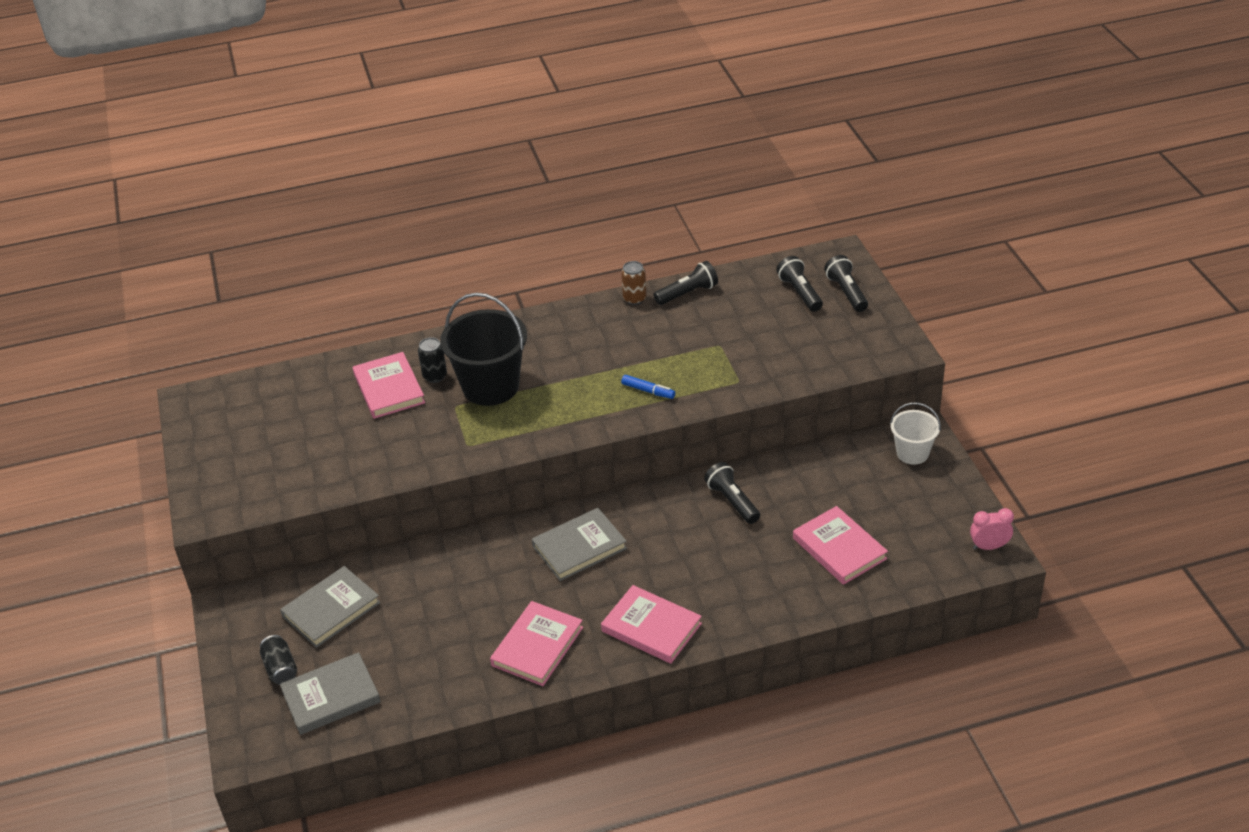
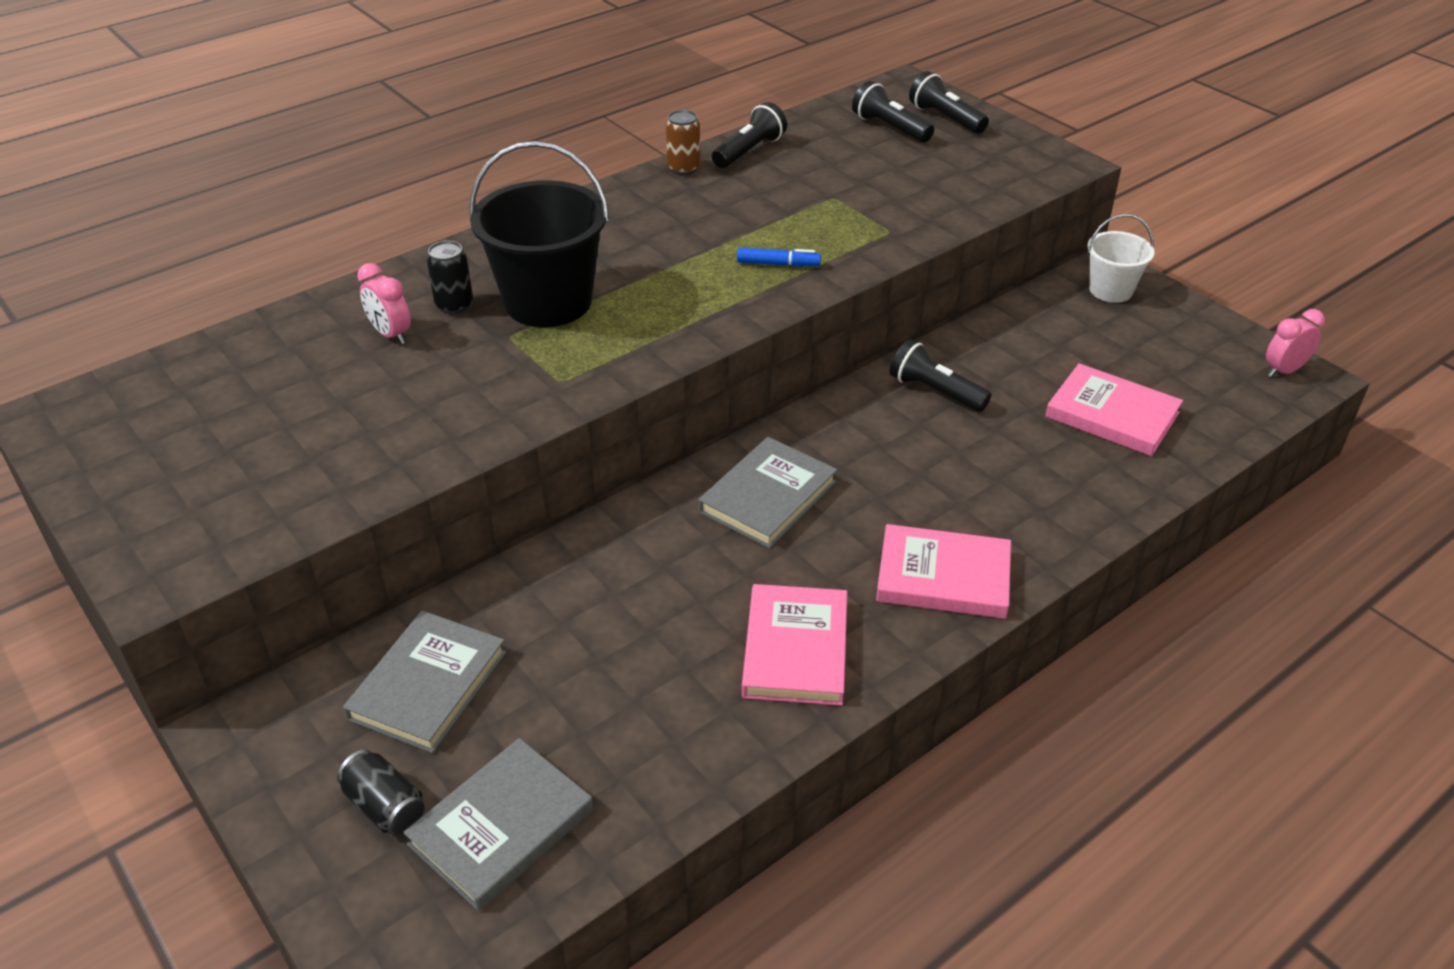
camera: 25 degrees left, 0 degrees up
pink book [353,352,425,419] -> pink clock [357,263,411,344]

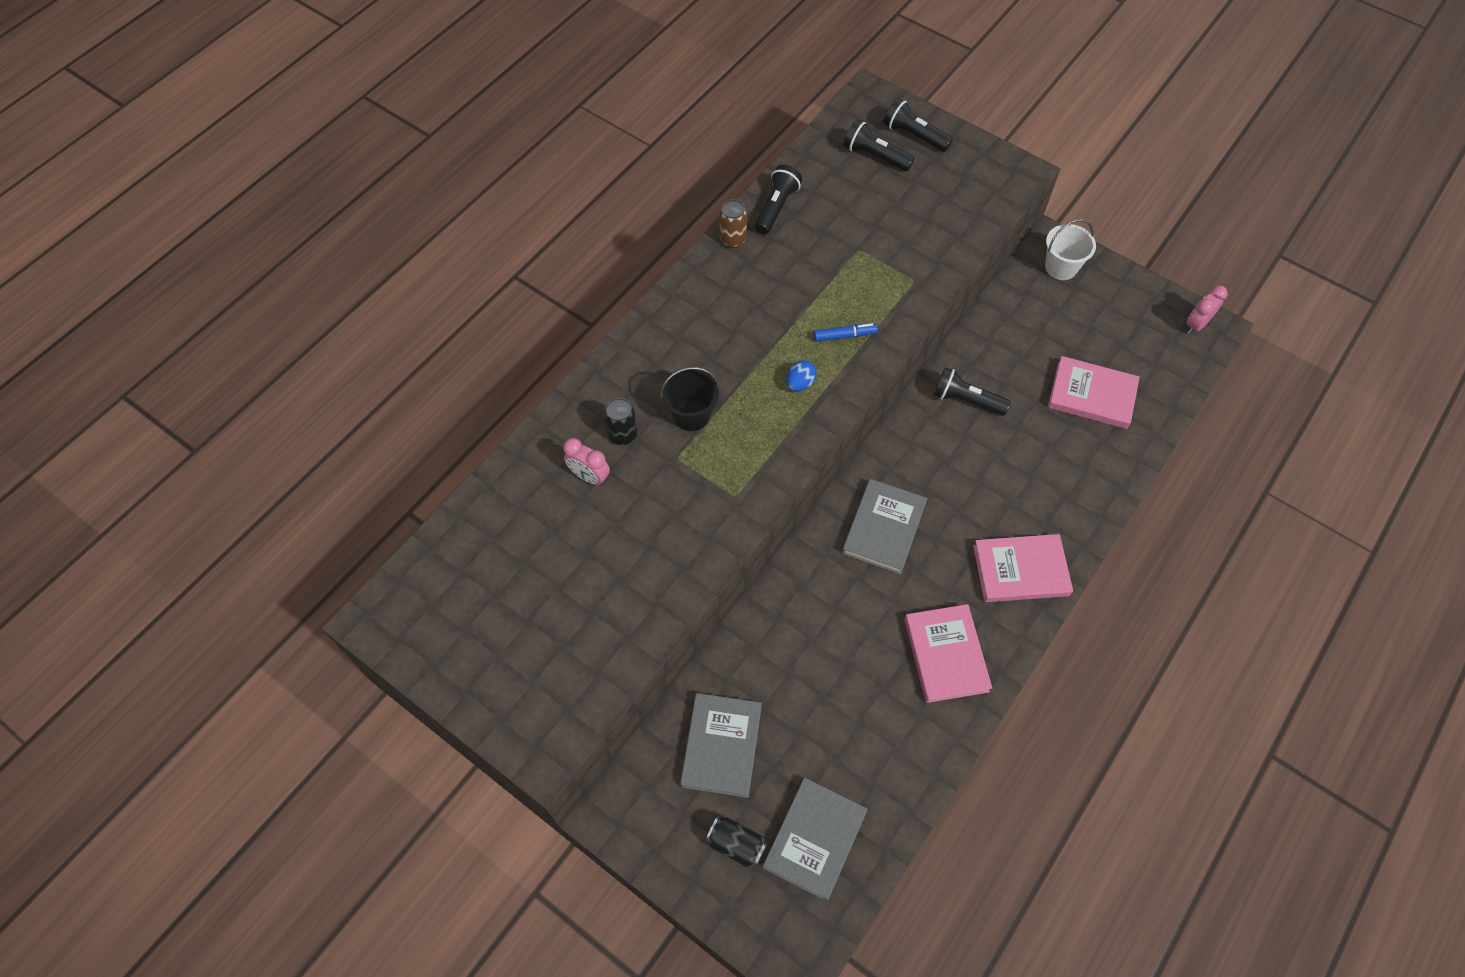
camera: 15 degrees left, 20 degrees up
black bucket [469,141,609,327] -> black bucket [661,367,720,431], size x0.57
none -> blue egg [786,360,817,391]

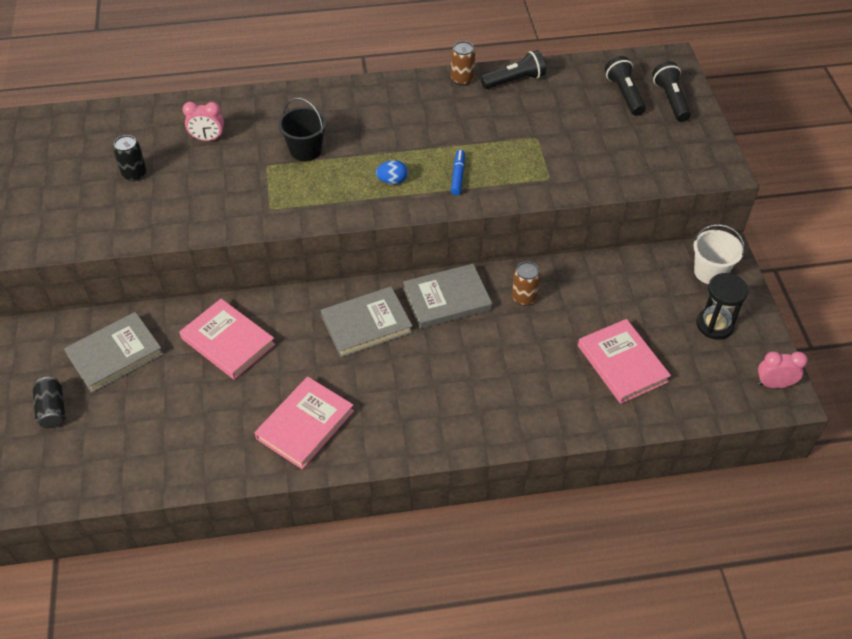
camera: 45 degrees right, 10 degrees down
pink clock [563,438,610,486] -> pink clock turned 75 degrees counterclockwise [183,102,224,141]
black can [604,398,638,445] -> black can moved to [113,135,147,181]
grey book [763,777,867,901] -> grey book moved to [403,264,492,329]
blue marker [814,323,878,342] -> blue marker turned 120 degrees counterclockwise [451,150,465,195]
black flashlight [934,367,1011,416] -> brown can [512,261,540,306]
pink book [973,534,1073,602] -> pink book moved to [179,299,275,380]
none -> black hourglass [696,273,748,340]

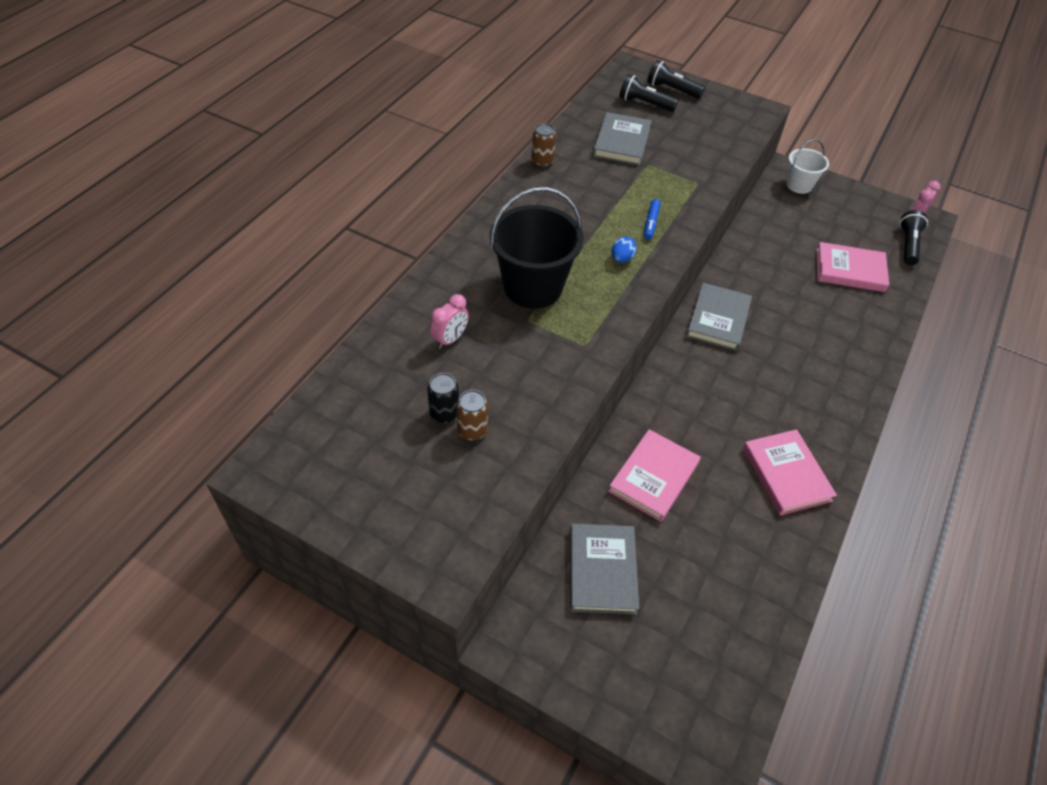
camera: 55 degrees left, 0 degrees up
black can [33,377,65,428] -> none
pink book [179,299,275,380] -> pink book turned 45 degrees counterclockwise [608,429,701,522]
black bucket [278,98,327,161] -> black bucket [490,187,584,308], size x1.77
grey book [321,286,413,358] -> grey book moved to [593,112,652,166]
blue marker [451,150,465,195] -> blue marker turned 120 degrees counterclockwise [644,199,661,240]
black flashlight [481,50,546,89] -> black flashlight moved to [899,210,928,265]
brown can [512,261,540,306] -> brown can moved to [456,390,488,441]
black hourglass [696,273,748,340] -> none

